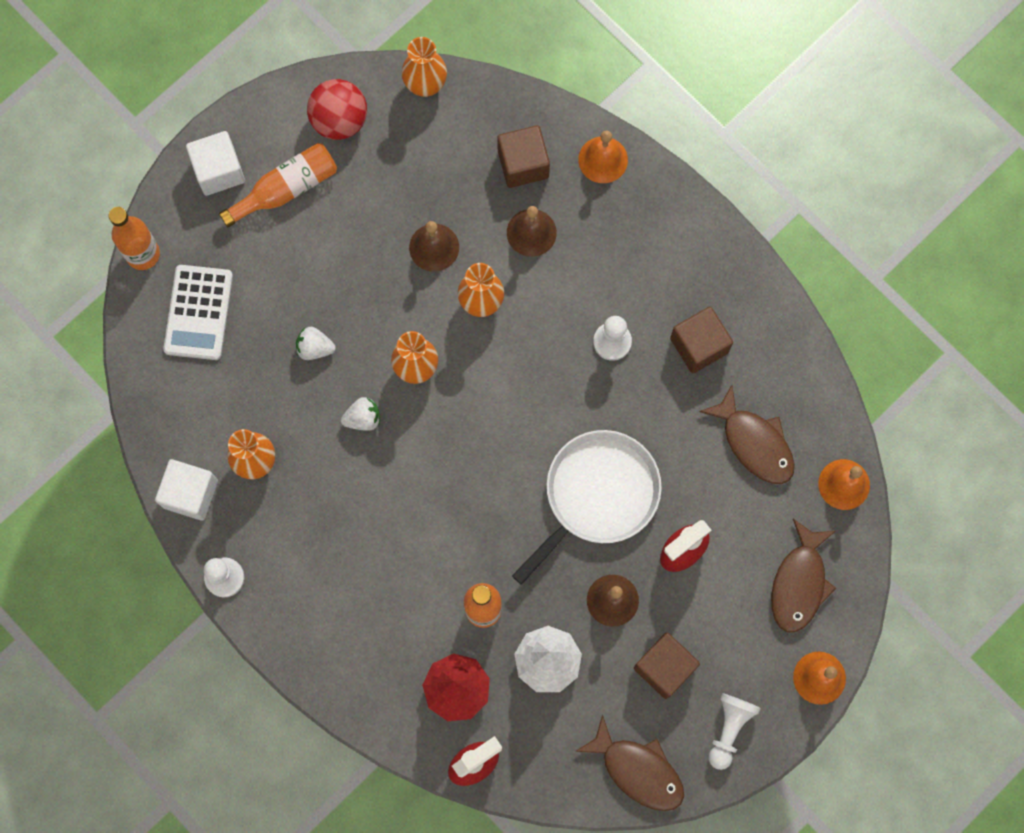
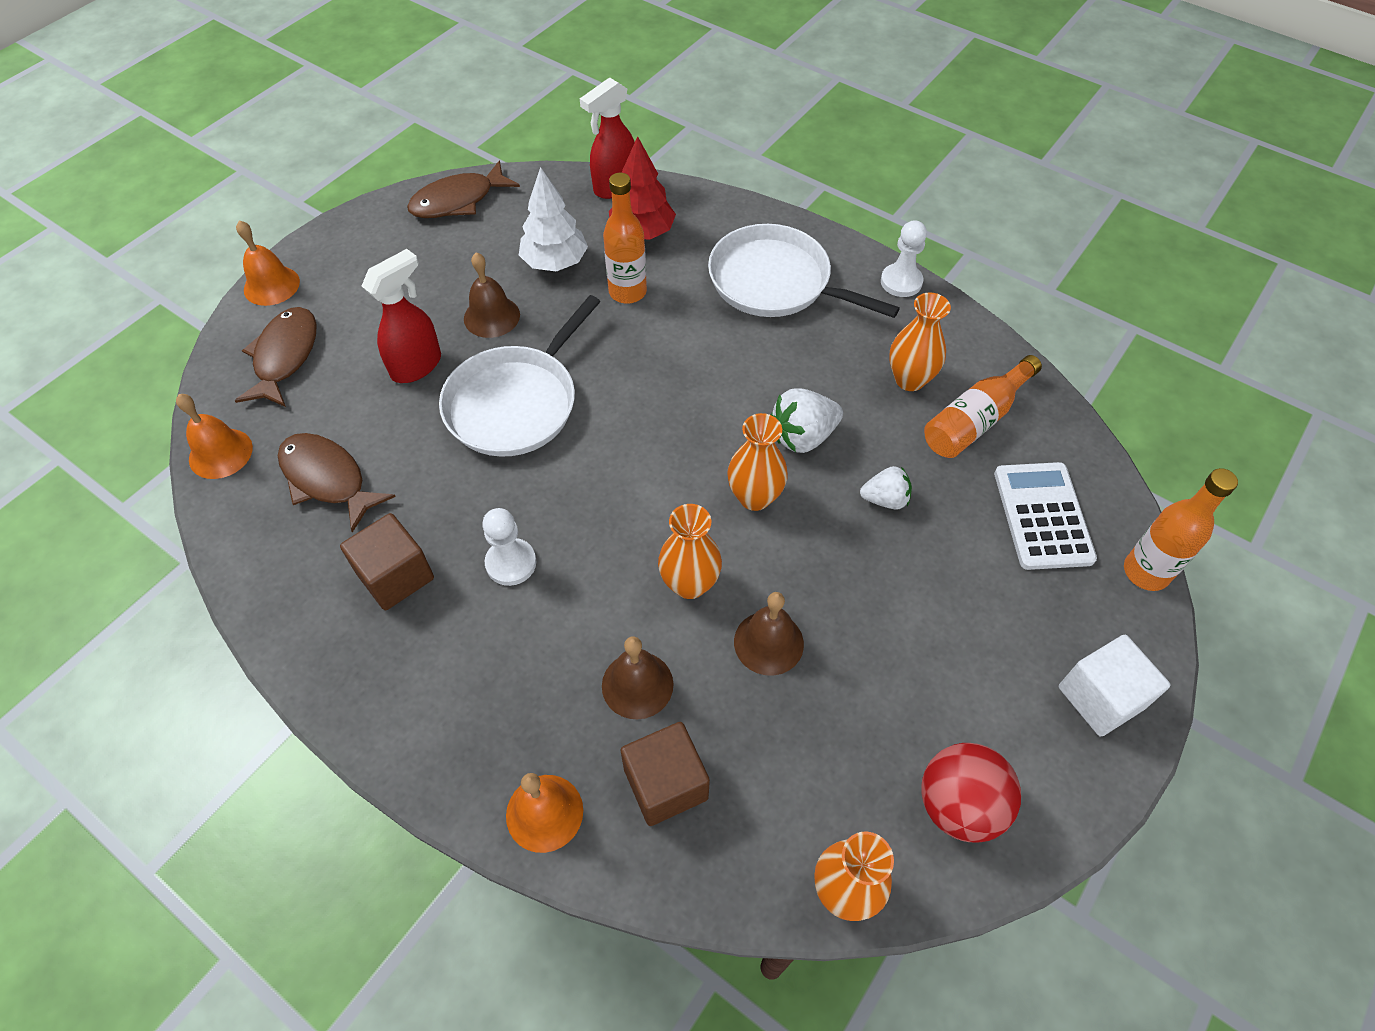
camera: 170 degrees right, 20 degrees down
white cube [155,459,218,521] -> none
orange bottle [219,143,337,228] -> orange bottle moved to [924,355,1042,458]
white strawberry [341,397,380,431] -> white strawberry [771,388,843,453], size x1.55
brown fish [575,715,684,811] -> brown fish turned 60 degrees counterclockwise [407,161,520,218]
brown cube [634,632,700,699] -> none
white pawn [709,693,761,770] -> none
none -> white pan [708,224,900,318]

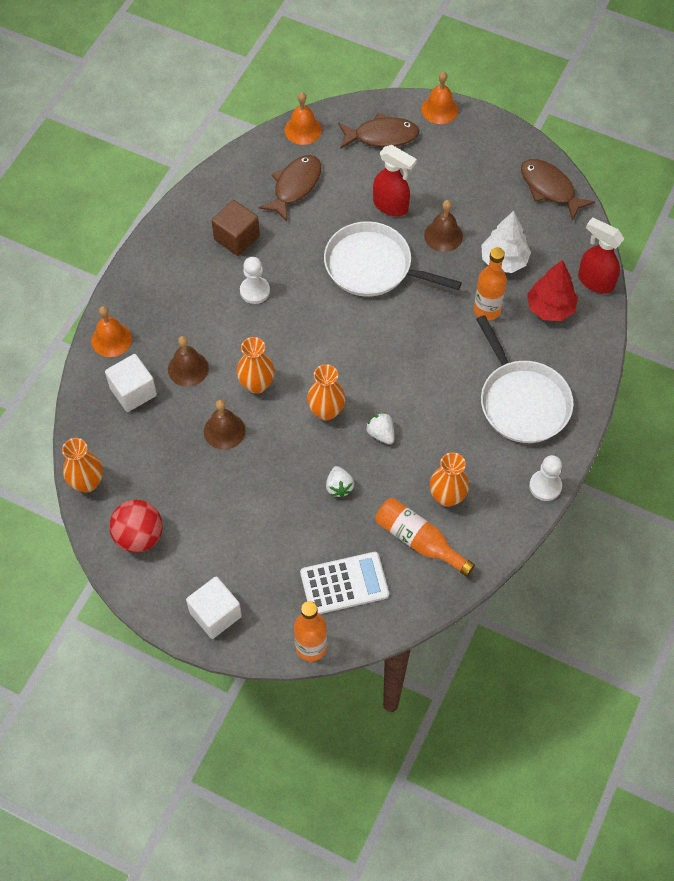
camera: 80 degrees right, 5 degrees up
brown cube [621,722,710,826] -> white cube [105,354,157,412]
white pan [708,224,900,318] -> white pan turned 135 degrees clockwise [476,315,574,443]
white strawberry [771,388,843,453] -> white strawberry [366,412,395,444], size x0.65

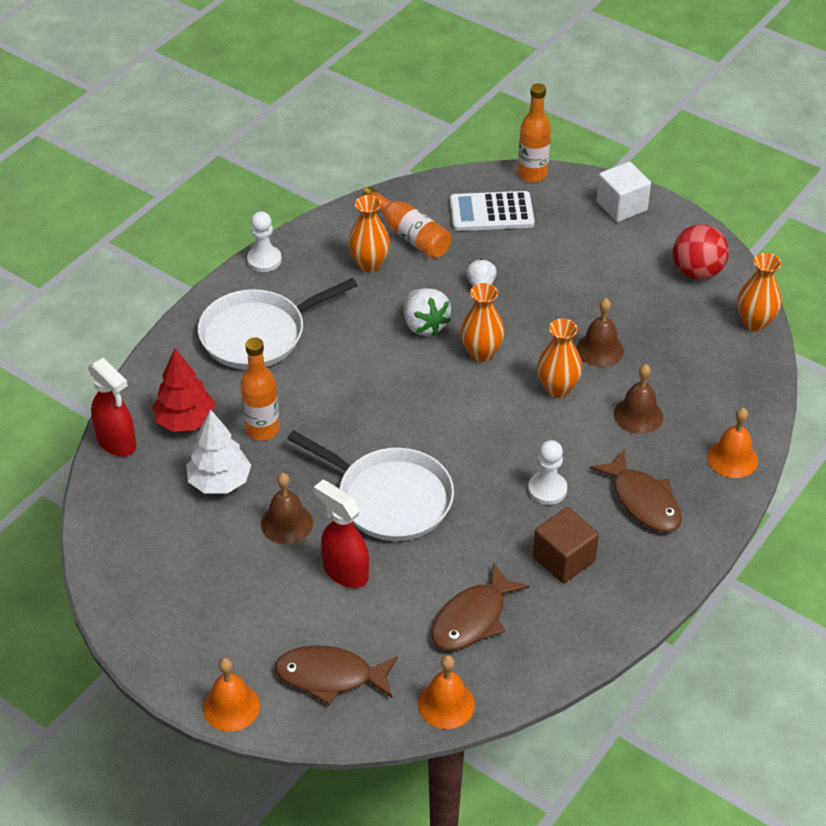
camera: 170 degrees left, 15 degrees down
white cube [105,354,157,412] -> none
white strawberry [366,412,395,444] -> white strawberry [404,288,451,336], size x1.55
white pan [476,315,574,443] -> white pan turned 105 degrees counterclockwise [198,278,358,369]
brown fish [521,159,595,221] -> brown fish moved to [589,449,682,532]

